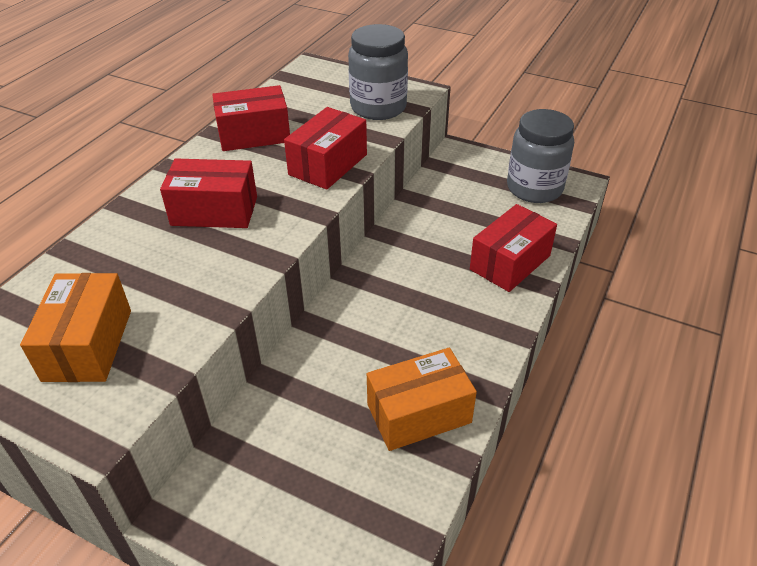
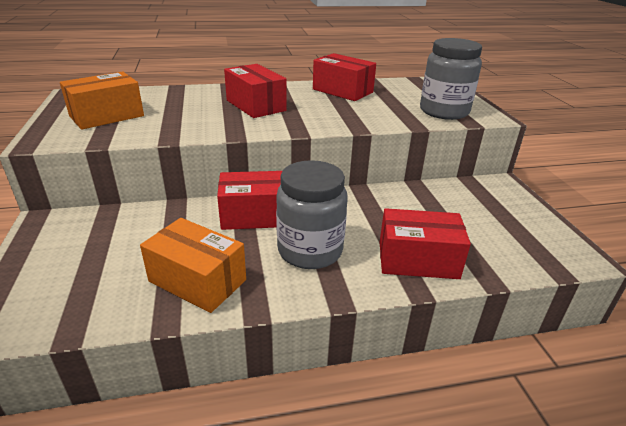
camera: 50 degrees right, 10 degrees down
red box [284,107,367,190] -> red box moved to [217,171,282,230]
grey jar [507,109,574,203] -> grey jar moved to [276,160,348,269]

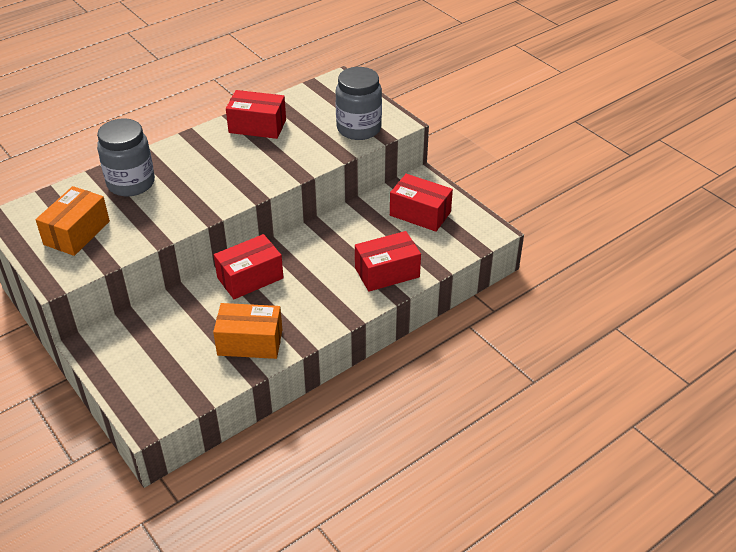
camera: 25 degrees left, 10 degrees up
red box [224,64,286,118] -> red box moved to [390,174,453,232]
grey jar [276,160,348,269] -> grey jar moved to [97,118,155,197]

